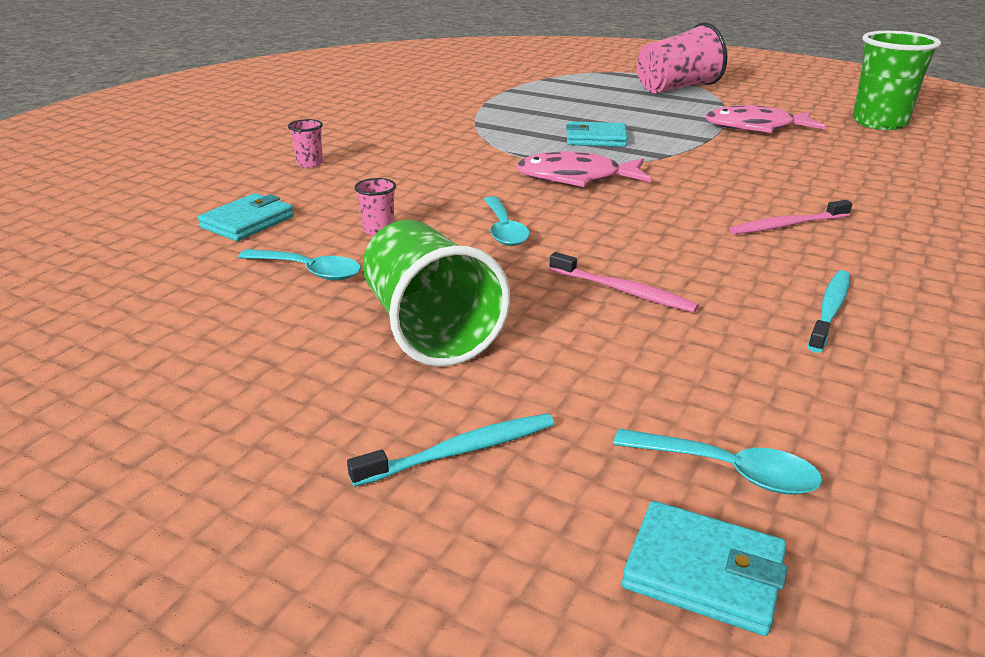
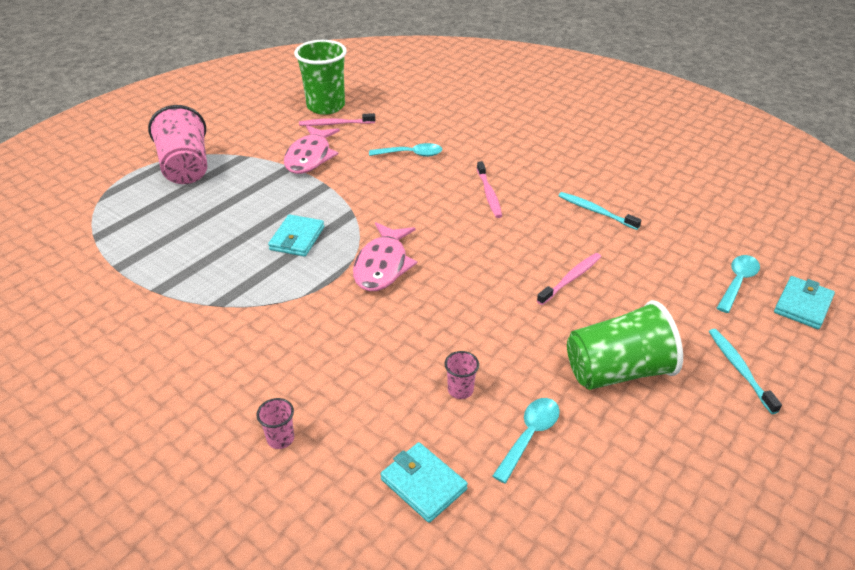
camera: 80 degrees left, 10 degrees up
turquoise spoon [484,196,530,246] -> turquoise spoon moved to [369,143,442,157]
none -> pink toothbrush [299,113,375,126]

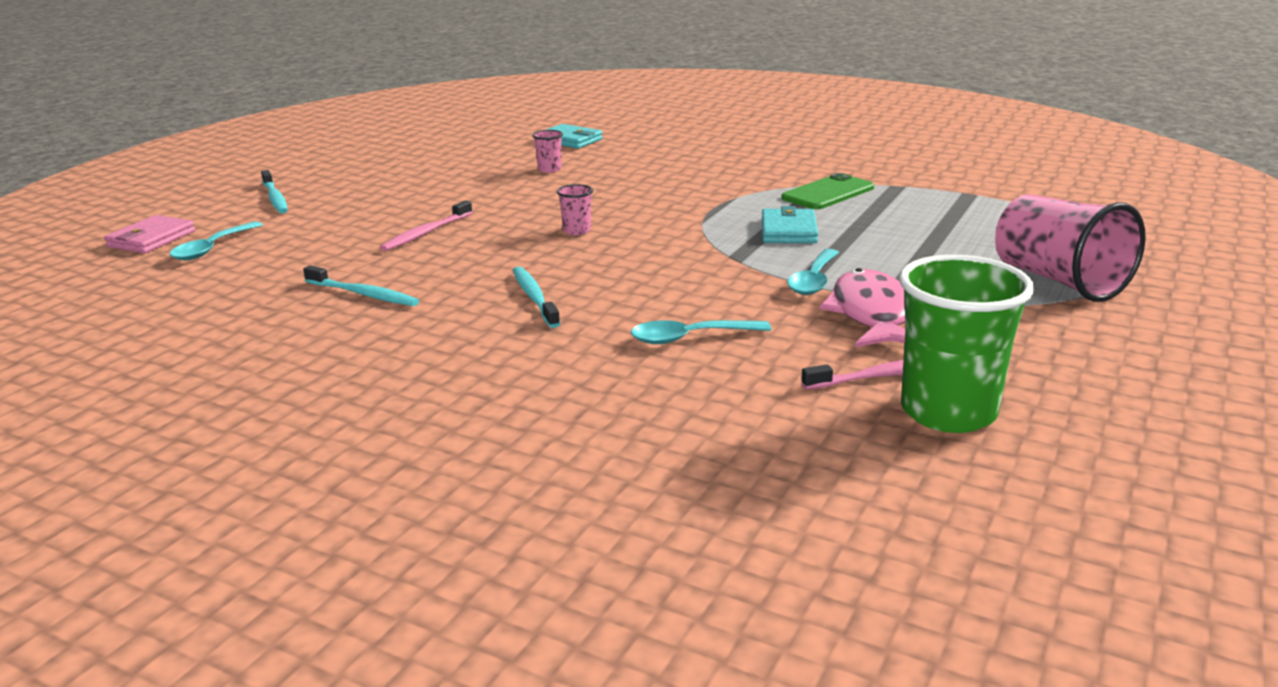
camera: 170 degrees right, 15 degrees down
pink cup [256,398,294,449] -> pink cup moved to [557,184,593,235]
pink fish [353,222,417,291] -> none
pink toothbrush [477,161,502,218] -> turquoise toothbrush [513,266,560,328]
turquoise spoon [493,398,560,484] -> turquoise spoon moved to [787,249,839,295]
green cup [567,300,683,390] -> none
turquoise wallet [774,276,835,329] -> pink wallet [104,215,195,253]
none -> green phone [781,173,874,209]

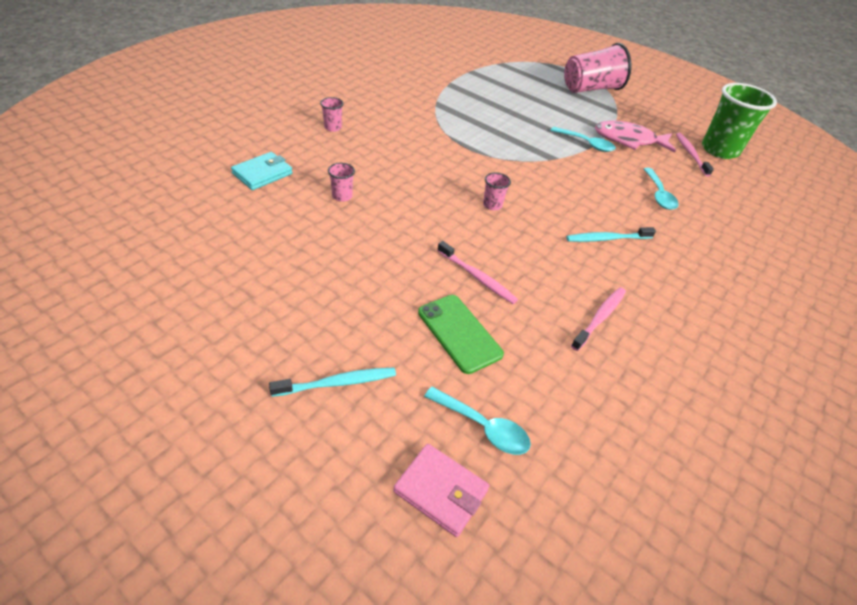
camera: 85 degrees left, 20 degrees up
turquoise toothbrush [303,265,419,306] -> pink toothbrush [571,287,626,351]
turquoise wallet [762,206,818,243] -> none
green phone [781,173,874,209] -> green phone moved to [418,295,504,374]
none -> pink cup [320,97,344,132]

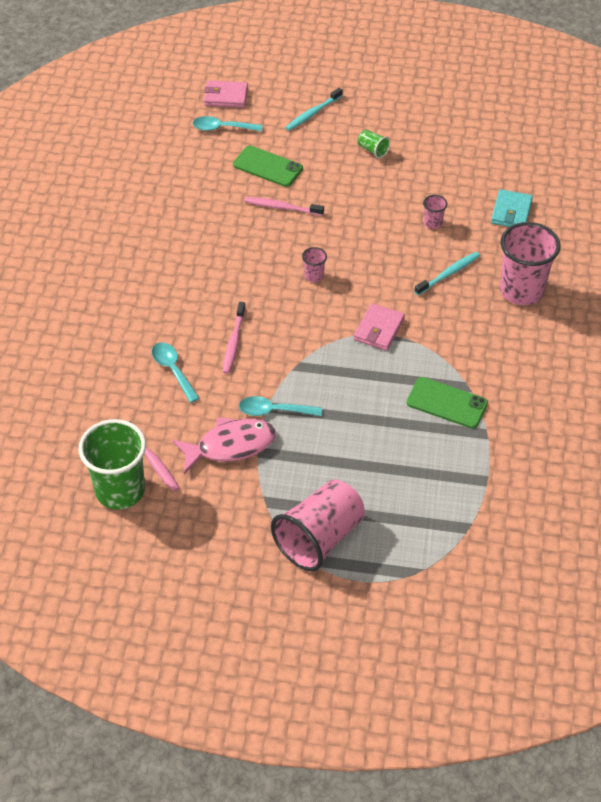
camera: 155 degrees right, 5 degrees up
pink cup [320,97,344,132] -> pink cup [500,222,561,305], size x2.32
turquoise toothbrush [566,227,656,242] -> turquoise toothbrush moved to [414,252,480,295]
pink toothbrush [571,287,626,351] -> pink toothbrush moved to [223,302,246,374]
none -> pink wallet [354,303,405,351]
none -> green cup [358,130,390,158]
none -> green phone [407,377,488,429]

